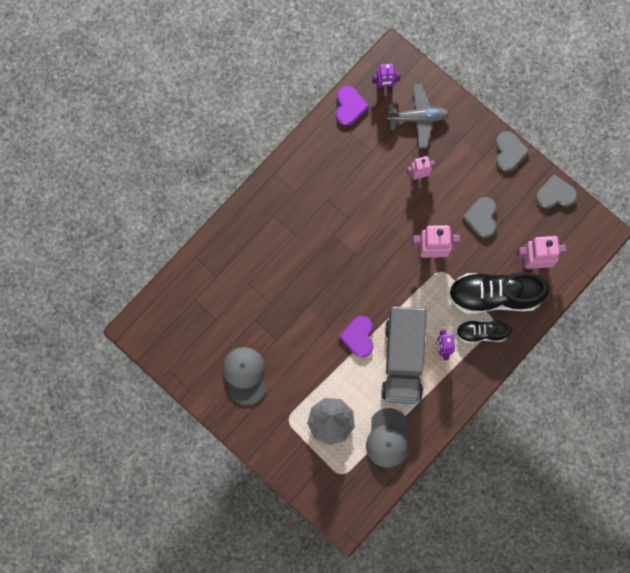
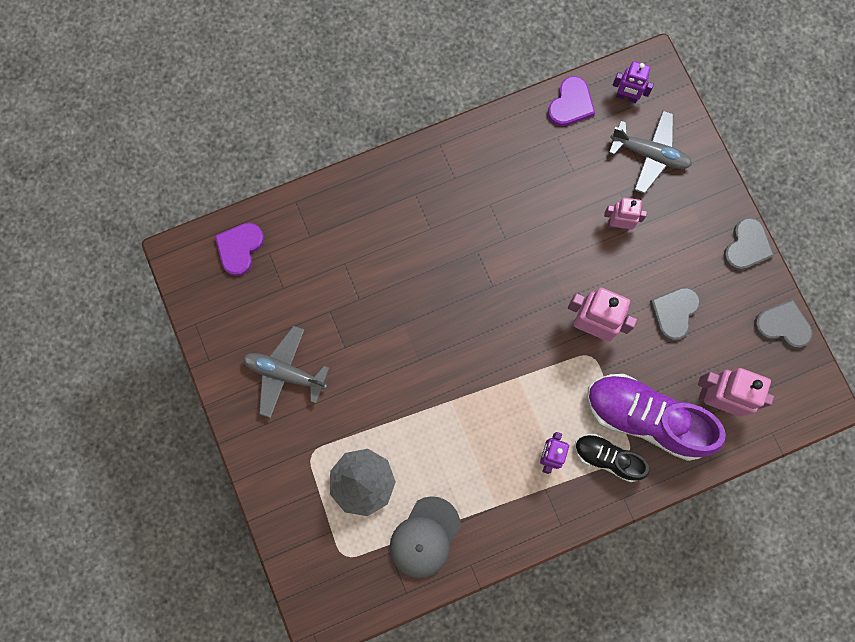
camera: 25 degrees right, 0 degrees up
grey cap [223,347,266,405] -> grey plane [243,326,329,418]
purple heart [339,316,373,358] -> purple heart moved to [215,223,264,276]
grey truck [381,306,427,404] -> none
black shoe [448,272,549,314] -> purple shoe [587,374,726,461]

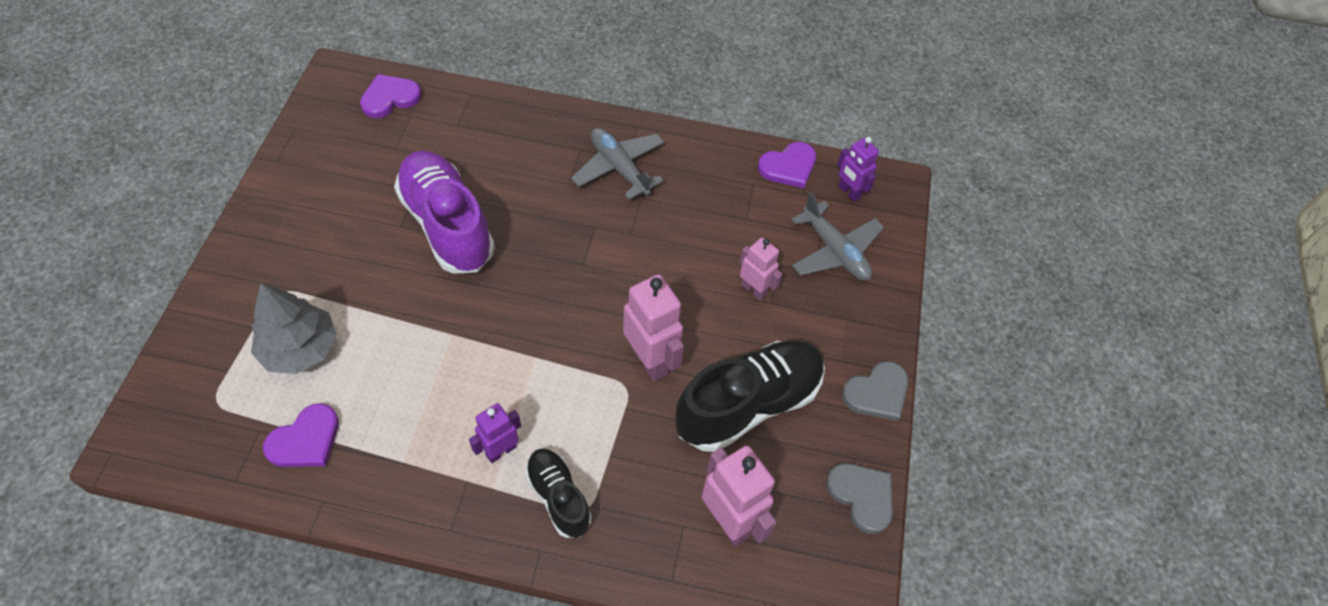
camera: 30 degrees right, 20 degrees down
grey plane [243,326,329,418] -> grey plane moved to [571,128,664,200]
grey cap [390,496,461,578] -> purple heart [263,403,339,467]
purple shoe [587,374,726,461] -> purple shoe moved to [394,151,495,274]
grey heart [650,287,700,341] -> black shoe [675,340,825,452]

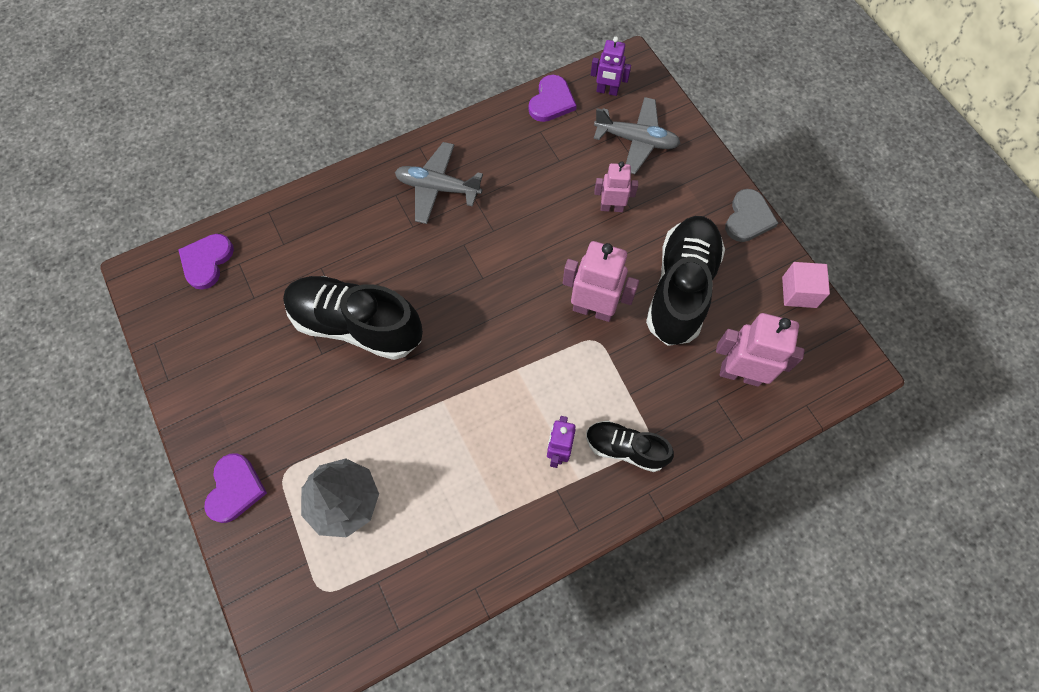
camera: 35 degrees left, 10 degrees up
purple heart [263,403,339,467] -> purple heart moved to [204,453,267,523]
purple shoe [394,151,495,274] -> black shoe [283,276,423,360]
grey heart [826,463,893,534] -> pink cube [782,262,830,308]

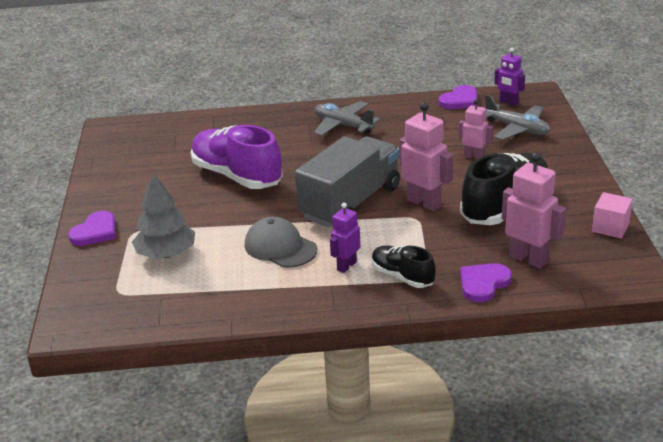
camera: 25 degrees right, 35 degrees down
purple heart [178,234,234,289] -> purple heart moved to [460,263,512,302]
black shoe [283,276,423,360] -> purple shoe [191,125,283,189]
grey heart [725,189,778,242] -> none
none -> grey cap [245,217,317,268]
none -> grey truck [295,136,400,228]

